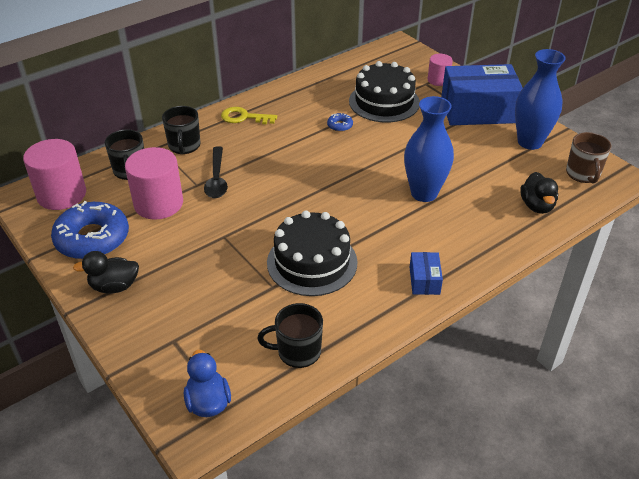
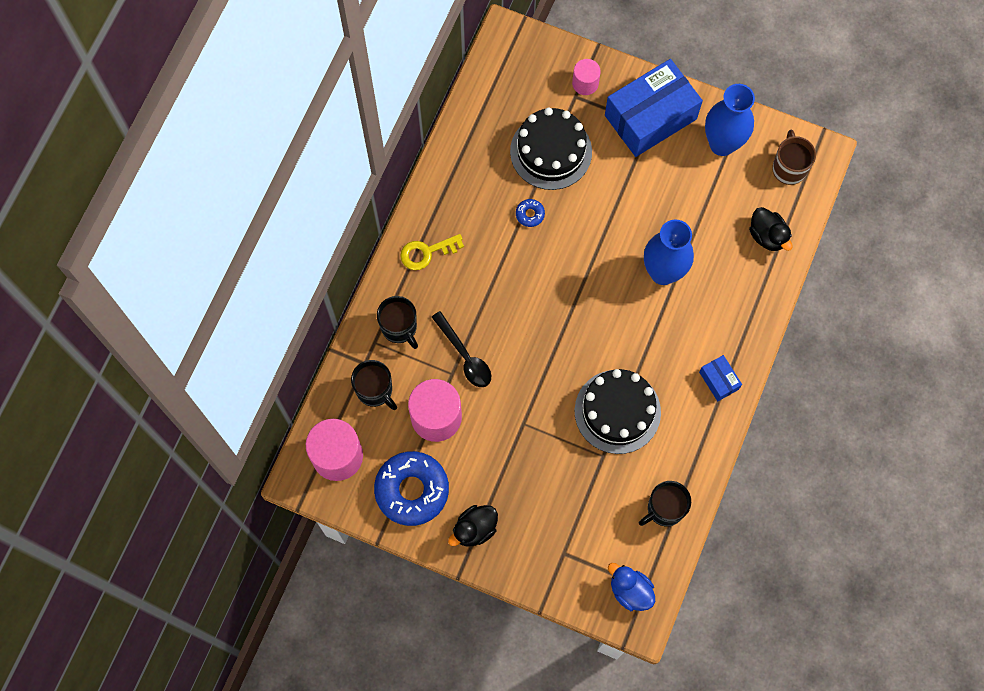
camera: 30 degrees left, 30 degrees up
brown mug [566,132,611,183] -> brown mug turned 150 degrees counterclockwise [772,130,816,185]

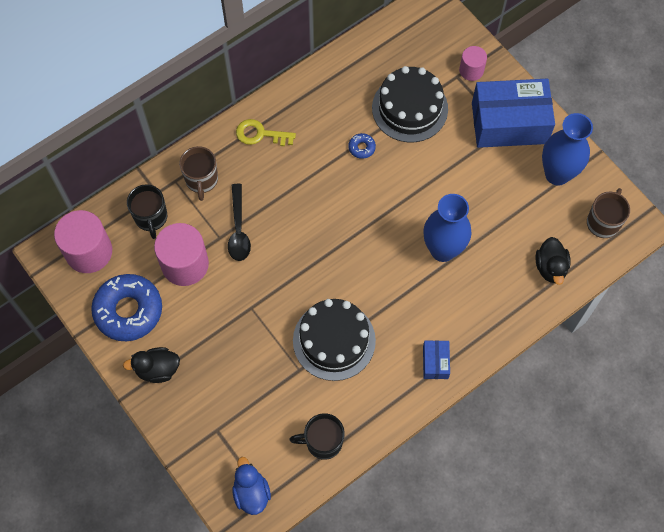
camera: 30 degrees right, 5 degrees down
black mug [377,296,418,349] -> brown mug [179,146,218,201]

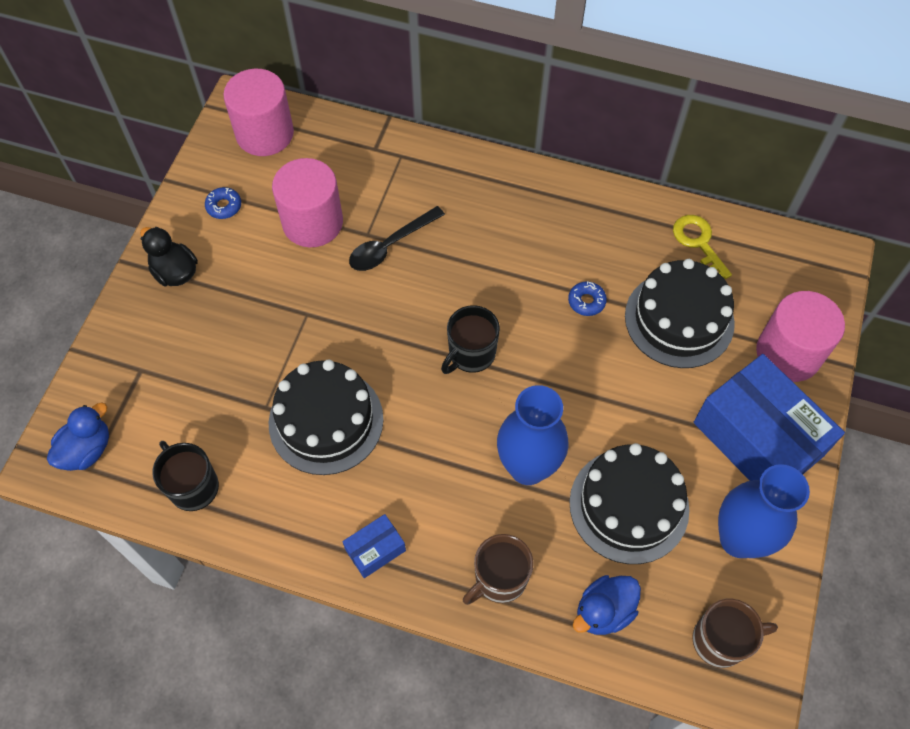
camera: 55 degrees right, 5 degrees down
blue donut [91,274,162,341] -> blue donut [205,187,241,219], size x0.42
black mug [127,184,167,239] -> black mug moved to [441,305,500,374]
brown mug [179,146,218,201] -> brown mug moved to [463,534,534,605]
yellow key [236,119,296,146] -> yellow key moved to [673,215,732,279]
pink cylinder [459,46,487,81] -> pink cylinder [756,291,845,382], size x1.80
black duck [535,237,571,285] -> blue duck [573,575,641,635]
none -> black cake [569,443,689,564]

